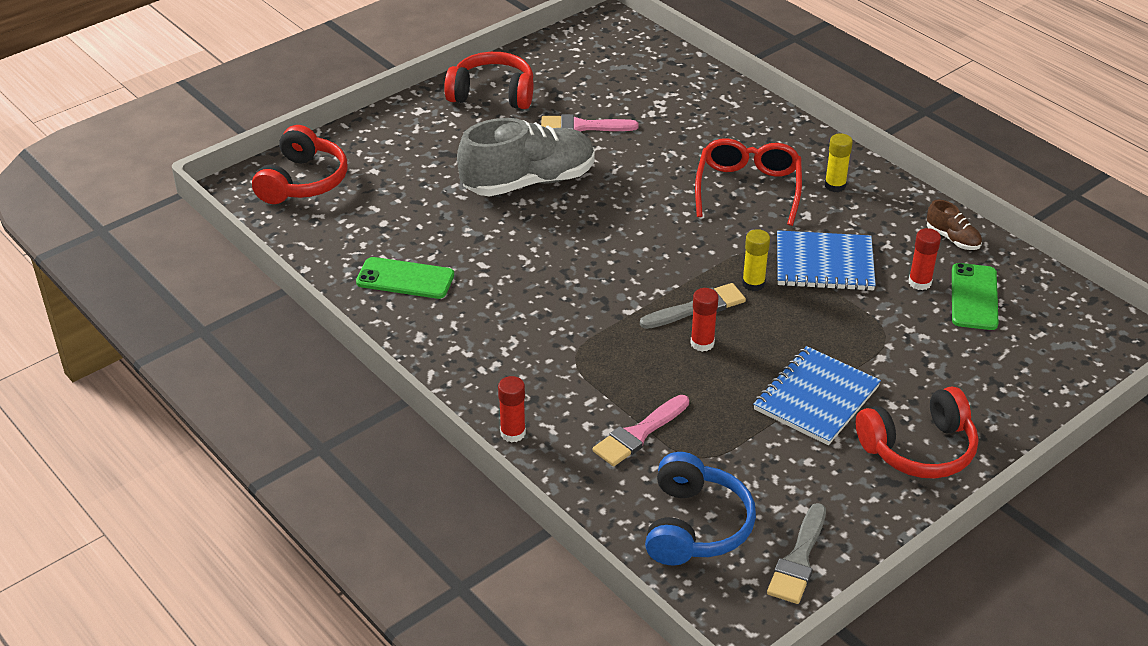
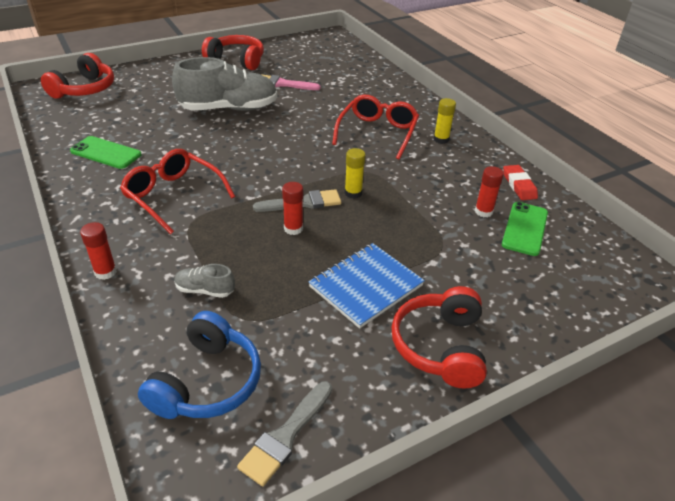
camera: 10 degrees right, 0 degrees up
pink brush [592,395,689,466] -> grey shoe [174,264,235,298]
blue notebook [777,230,876,291] -> none
red headphones [855,386,978,479] -> red headphones turned 105 degrees clockwise [391,286,487,389]
brown shoe [927,200,982,250] -> red eraser [503,165,538,200]
none -> red glasses [120,149,235,234]

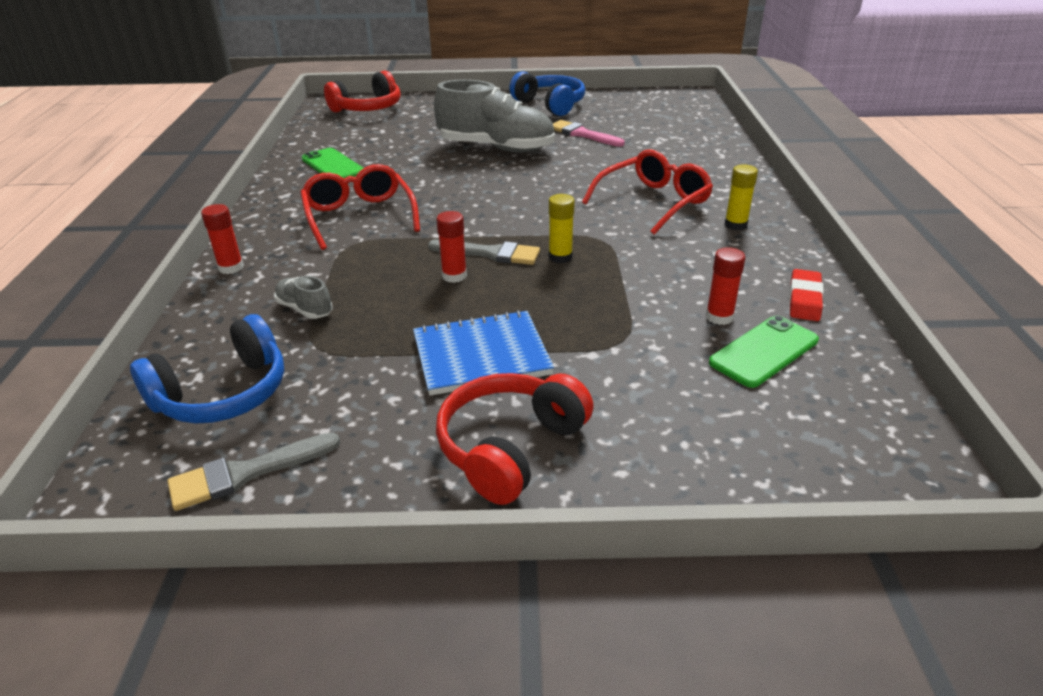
camera: 30 degrees right, 5 degrees down
red headphones [202,35,264,70] -> blue headphones [509,71,585,116]

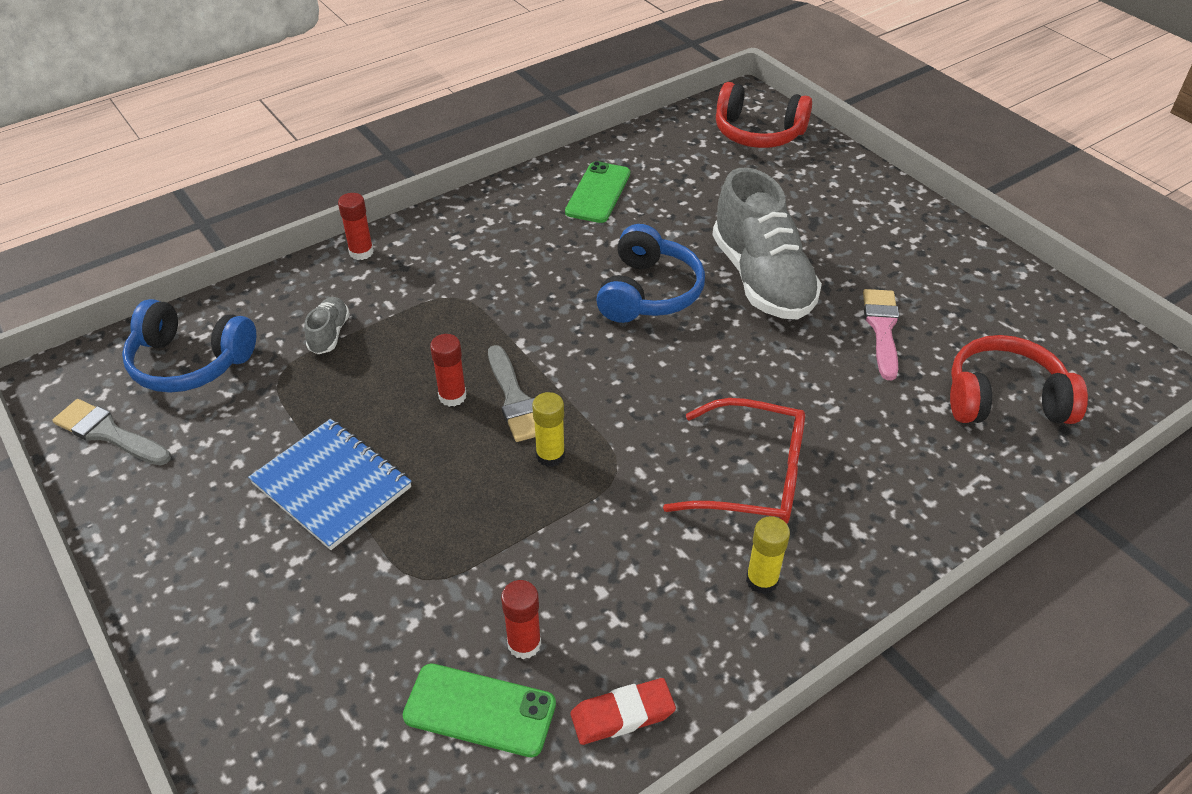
camera: 55 degrees right, 10 degrees up
red glasses [300,164,420,250] -> none
red headphones [436,373,593,505] -> red headphones moved to [950,335,1088,424]
blue headphones [509,71,585,116] -> blue headphones moved to [596,224,705,323]

